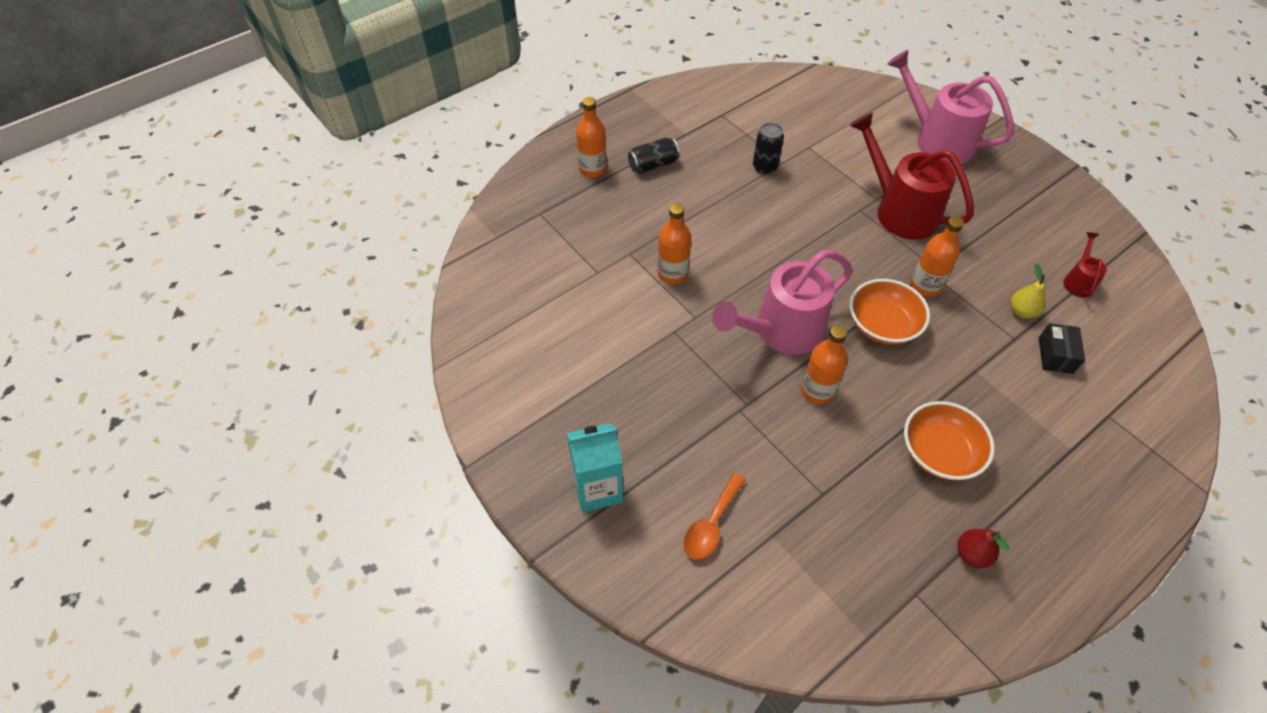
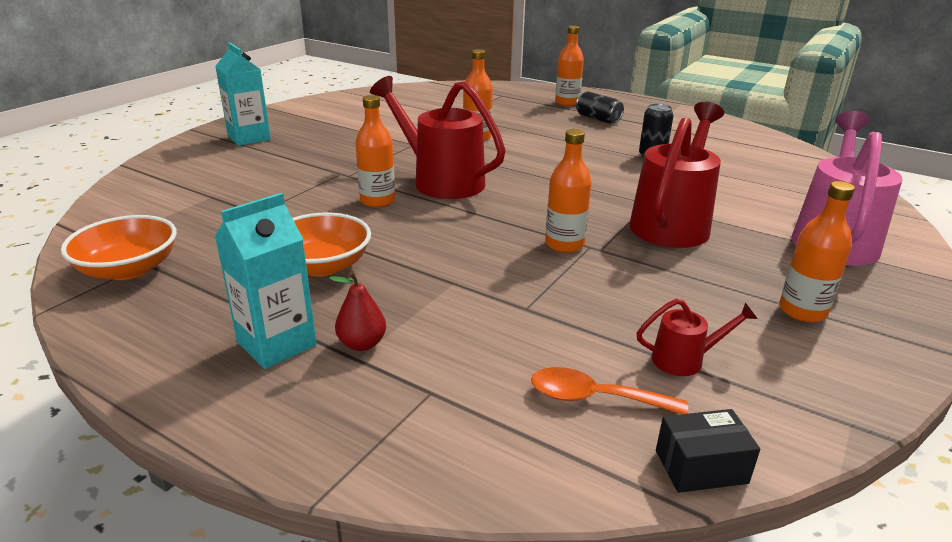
camera: 70 degrees right, 25 degrees down
orange spoon [683,472,746,560] -> orange spoon moved to [531,367,688,414]
pink watering can [712,250,853,355] -> red watering can [370,76,506,199]
orange bowl [850,279,930,345] -> orange bowl moved to [61,215,177,280]
red pear [958,529,1009,568] -> red pear moved to [329,271,386,351]
yellow pear [1010,264,1046,319] -> none
black box [1039,323,1085,374] -> black box moved to [656,409,760,493]
none -> turquoise carton [215,193,317,369]
none -> orange bottle [779,181,855,322]

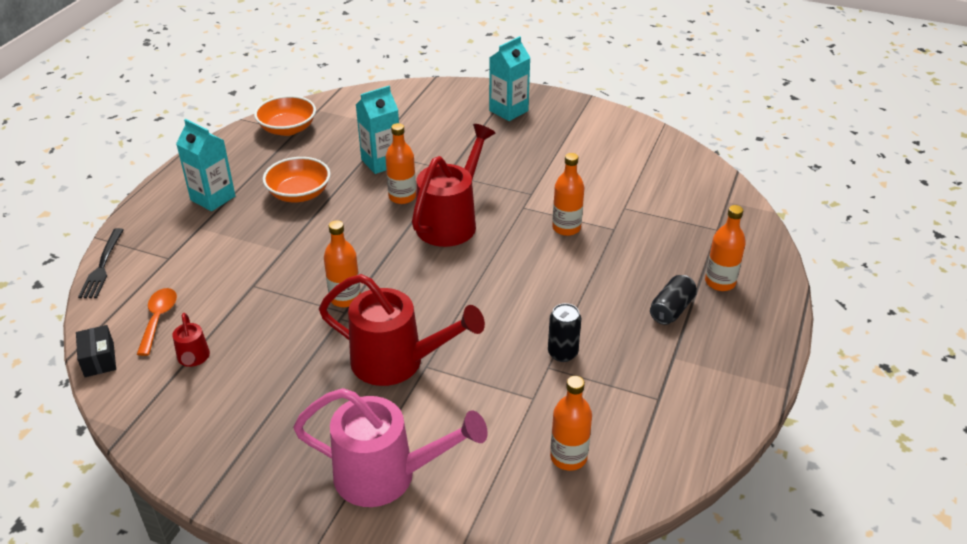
camera: 80 degrees right, 10 degrees up
red pear [329,271,386,351] -> none
orange bottle [779,181,855,322] -> orange bottle moved to [550,376,592,471]
none -> black fork [78,228,124,298]
none -> turquoise carton [356,86,399,174]

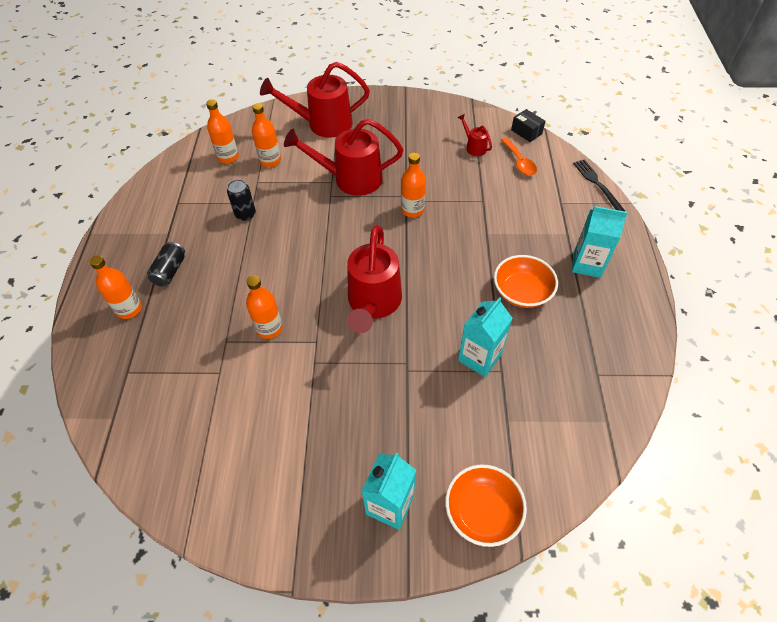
camera: 160 degrees right, 15 degrees up
orange bowl [254,95,316,136] -> orange bowl moved to [445,464,527,547]
pink watering can [293,388,488,507] -> red watering can [260,62,370,138]
orange bottle [385,123,416,204] -> orange bottle moved to [252,103,281,167]

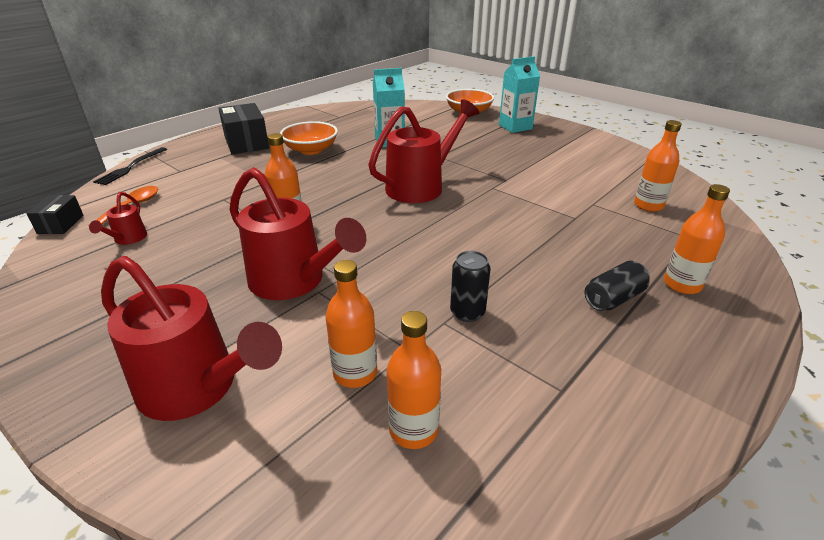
camera: 140 degrees left, 20 degrees down
orange bottle [246,275,283,339] -> orange bottle moved to [634,120,682,212]
turquoise carton [572,206,628,278] -> black box [218,103,269,154]

